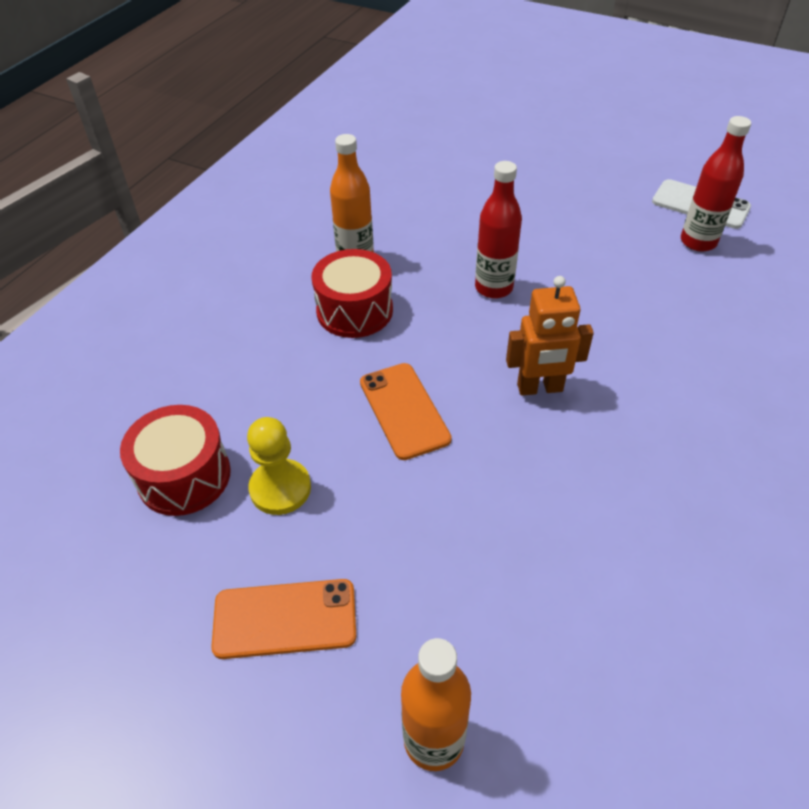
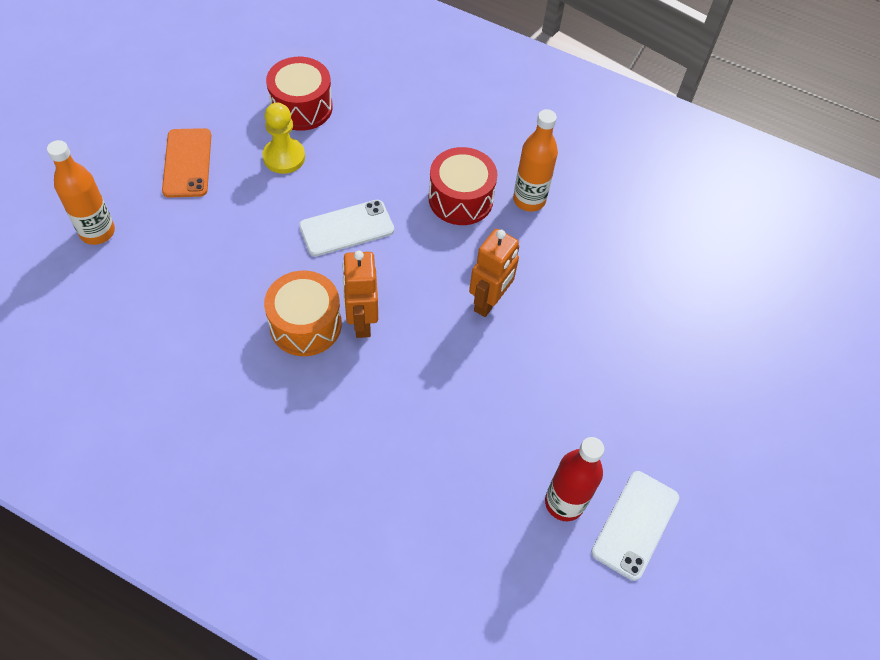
camera: 85 degrees right, 10 degrees up
orange phone [360,363,452,460] -> white phone [299,200,394,257]
red bottle [475,161,522,299] -> orange robot [469,229,519,317]
none -> orange drum [264,270,342,356]

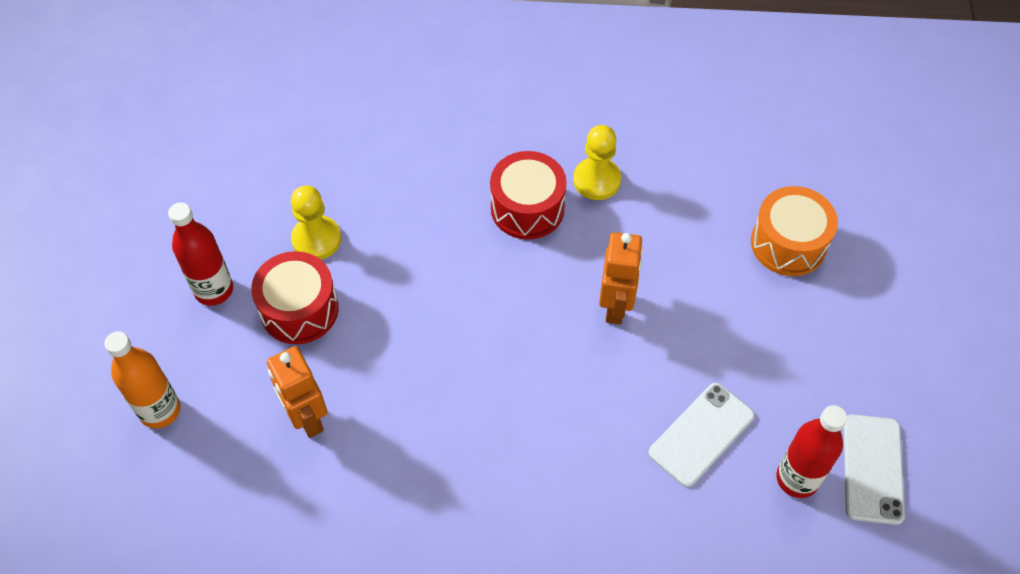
camera: 20 degrees left, 0 degrees up
orange phone [162,128,211,198] -> red bottle [168,202,233,306]
orange drum [264,270,342,356] -> orange drum moved to [751,186,838,276]
red drum [266,57,333,131] -> red drum moved to [251,251,339,344]
white phone [299,200,394,257] -> white phone moved to [648,383,755,487]
orange robot [342,251,378,338] -> orange robot moved to [267,346,328,438]
orange bottle [513,109,558,212] -> yellow pawn [573,125,621,200]

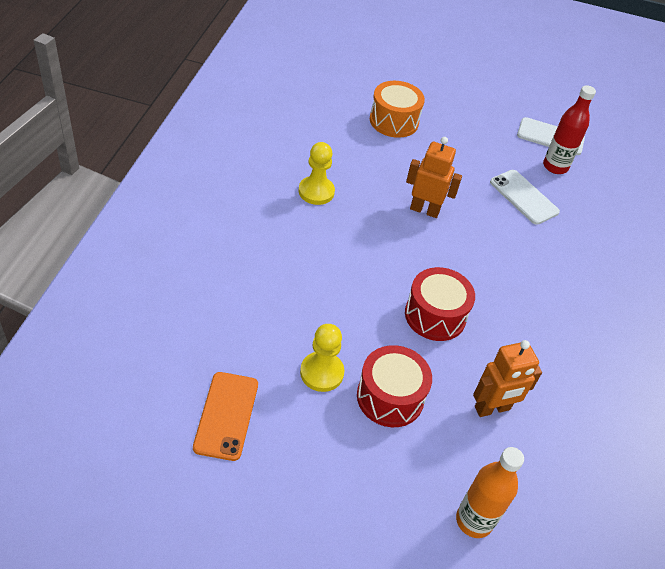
camera: 85 degrees left, 10 degrees down
red bottle [168,202,233,306] -> none
red drum [490,151,567,239] -> red drum moved to [405,267,475,341]
none -> orange phone [193,372,258,461]

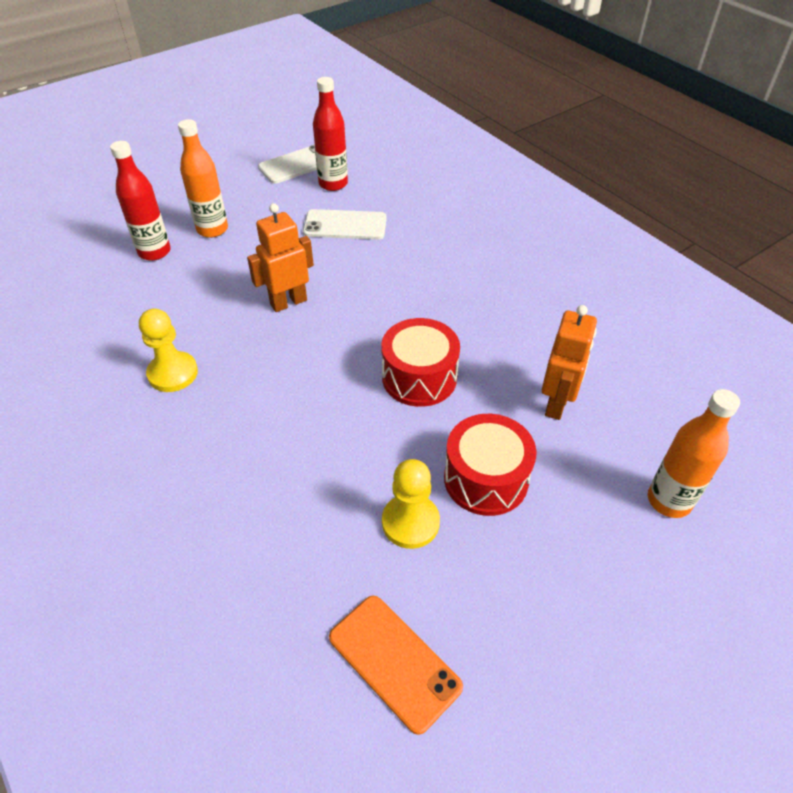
camera: 45 degrees left, 0 degrees up
orange drum [370,81,425,138] -> red bottle [110,141,171,261]
none -> orange bottle [178,119,228,238]

